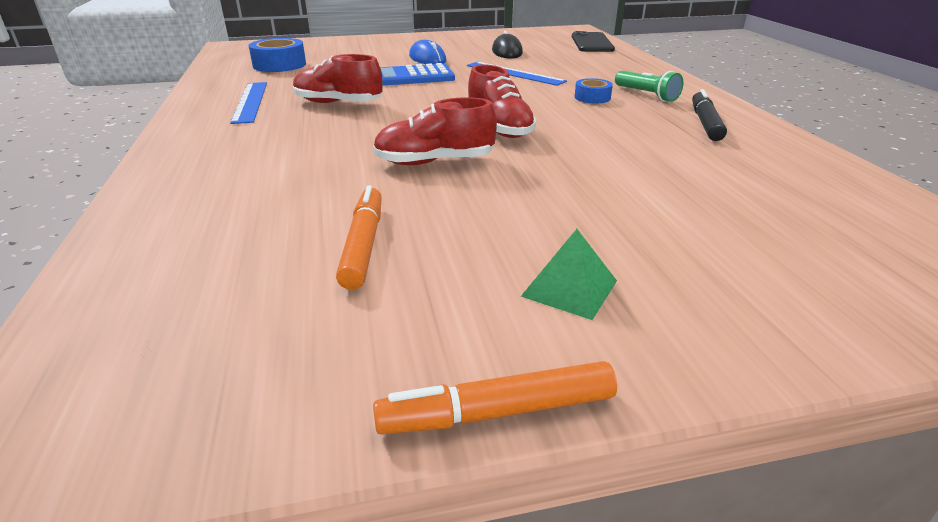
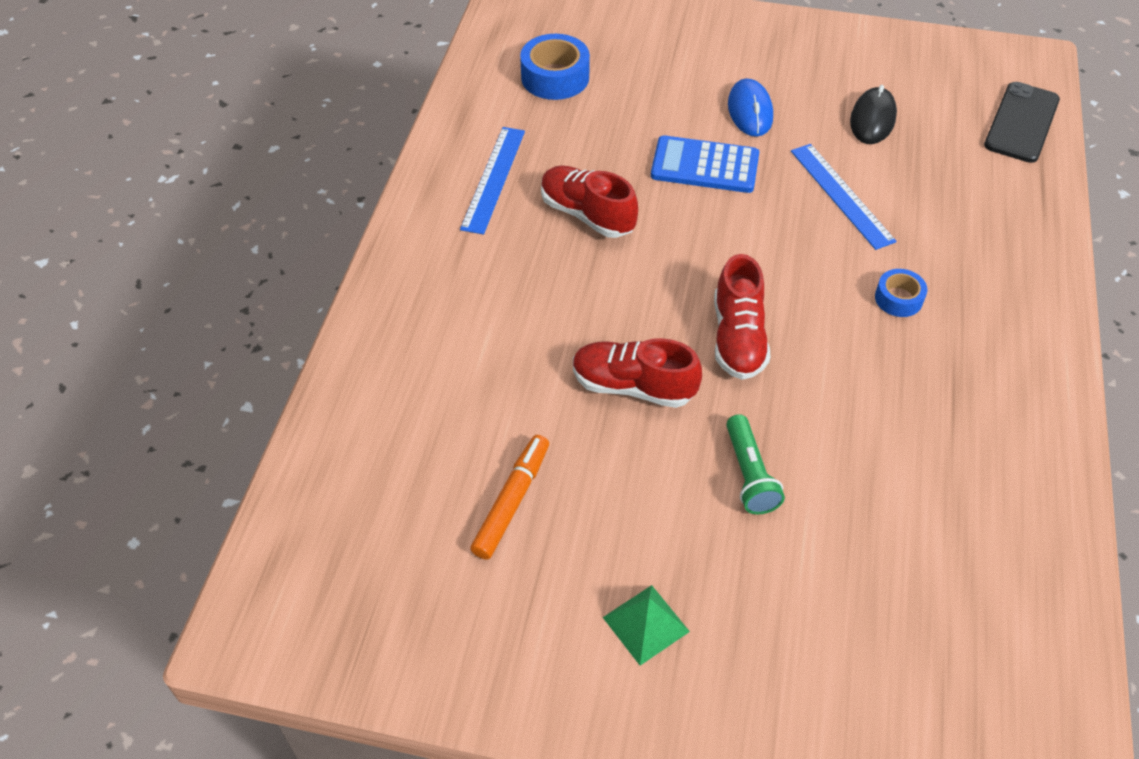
camera: 25 degrees right, 20 degrees up
orange marker [373,361,617,435] -> none
green flashlight [615,71,684,102] -> green flashlight moved to [726,414,785,514]
black marker [692,89,727,141] -> none

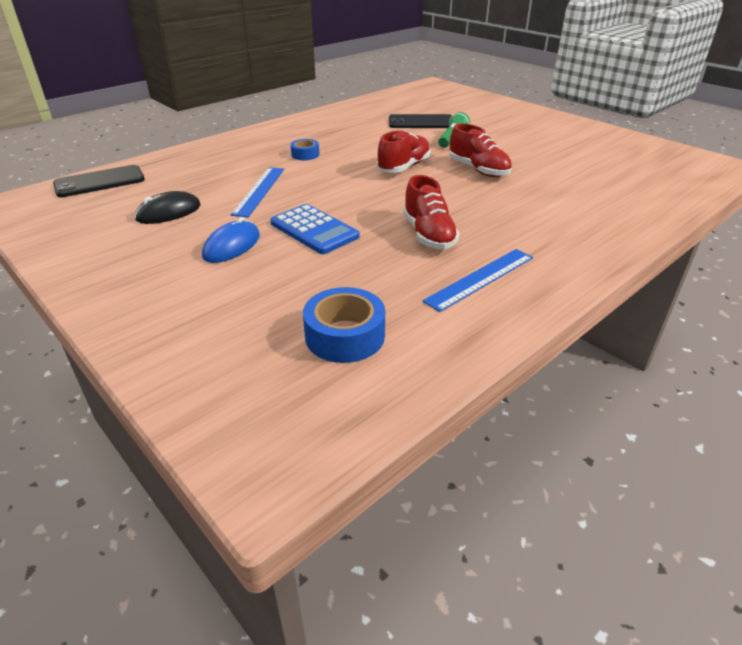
camera: 145 degrees left, 15 degrees down
orange marker [470,435,549,560] -> none
green pyramid [603,585,690,665] -> none
none -> black phone [389,114,452,128]

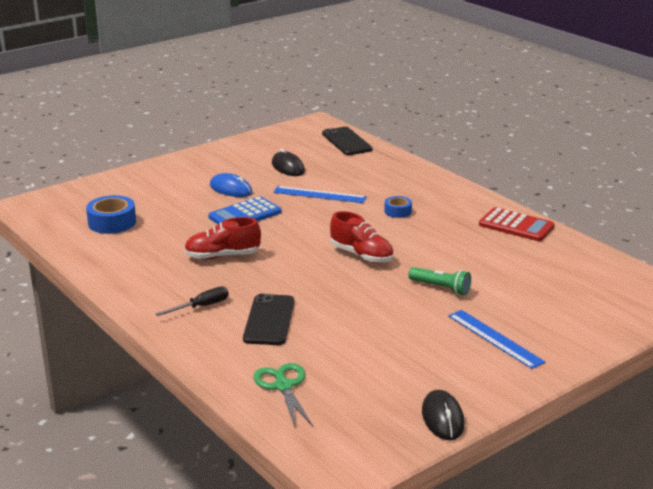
camera: 95 degrees right, 10 degrees down
black phone [389,114,452,128] -> black phone moved to [243,294,294,345]
blue ruler [423,249,533,312] -> blue ruler moved to [448,310,545,369]
red shoe [449,123,512,177] -> none
none -> black screwdriver [156,286,229,316]
none -> green scissors [253,363,313,427]
none -> black mouse [422,390,465,440]
none -> red calculator [479,207,554,241]

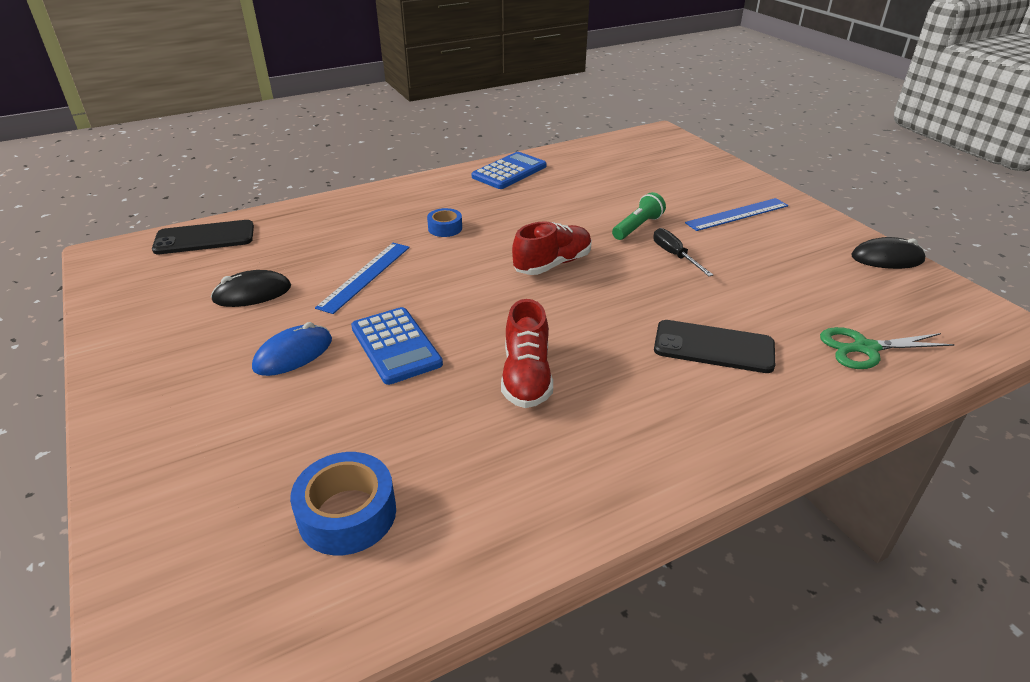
camera: 80 degrees left, 10 degrees up
black screwdriver [156,286,229,316] -> black screwdriver moved to [653,228,713,276]
red calculator [479,207,554,241] -> blue calculator [472,152,547,189]

